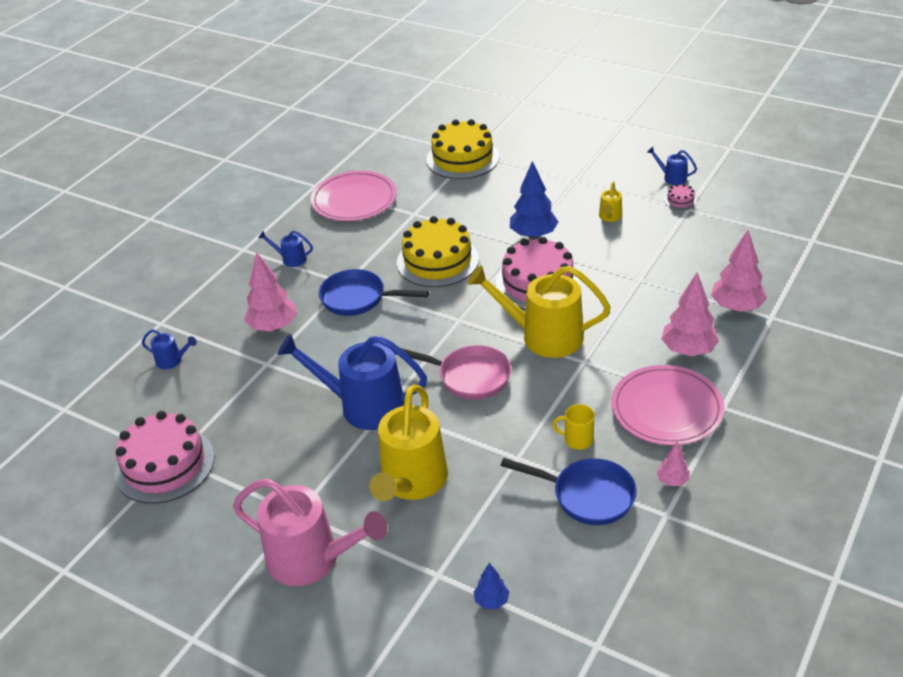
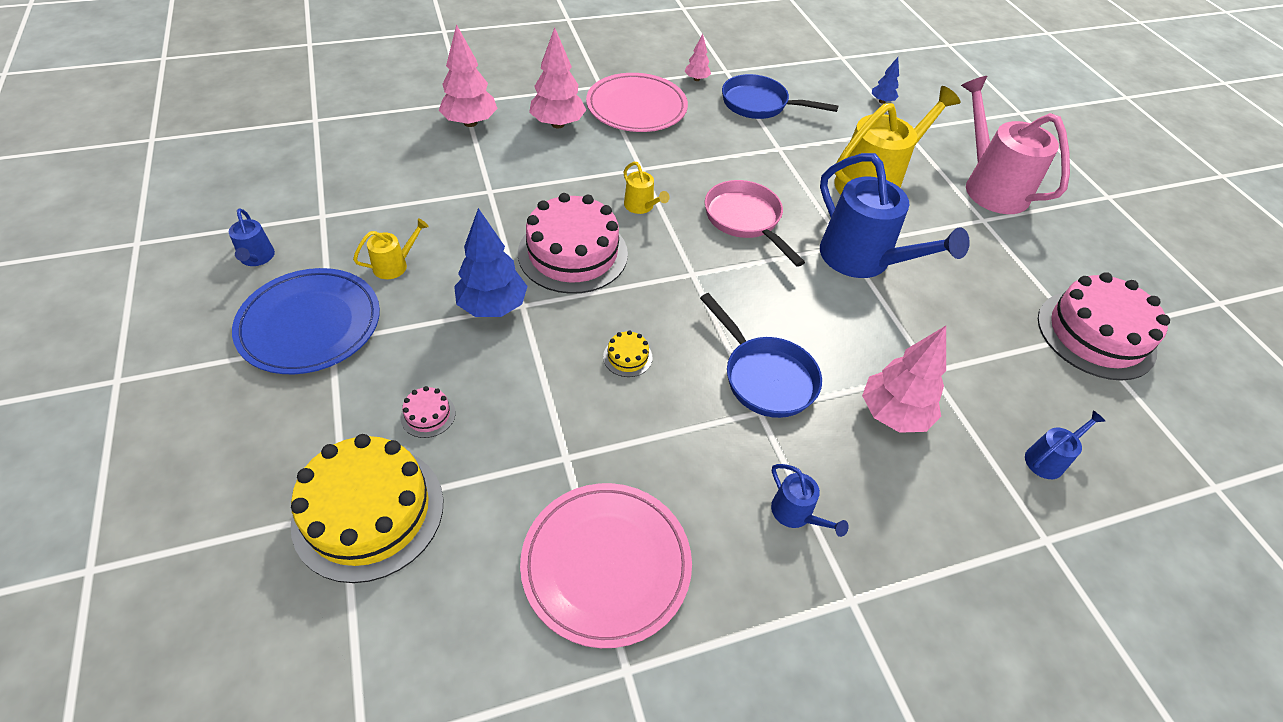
camera: 145 degrees left, 10 degrees up
blue watering can [142,329,197,369] -> blue watering can turned 90 degrees clockwise [1025,411,1105,479]
yellow cake [397,216,479,287] -> yellow cake [603,330,653,377], size x0.40
yellow watering can [468,265,611,358] -> yellow watering can [624,162,670,214], size x0.44
blue pan [500,458,637,525] -> blue pan turned 45 degrees counterclockwise [722,74,838,119]
yellow mug [552,404,594,450] -> none
pink cake [664,184,697,210] -> pink cake moved to [400,386,455,438]
none -> blue plate [232,268,380,374]

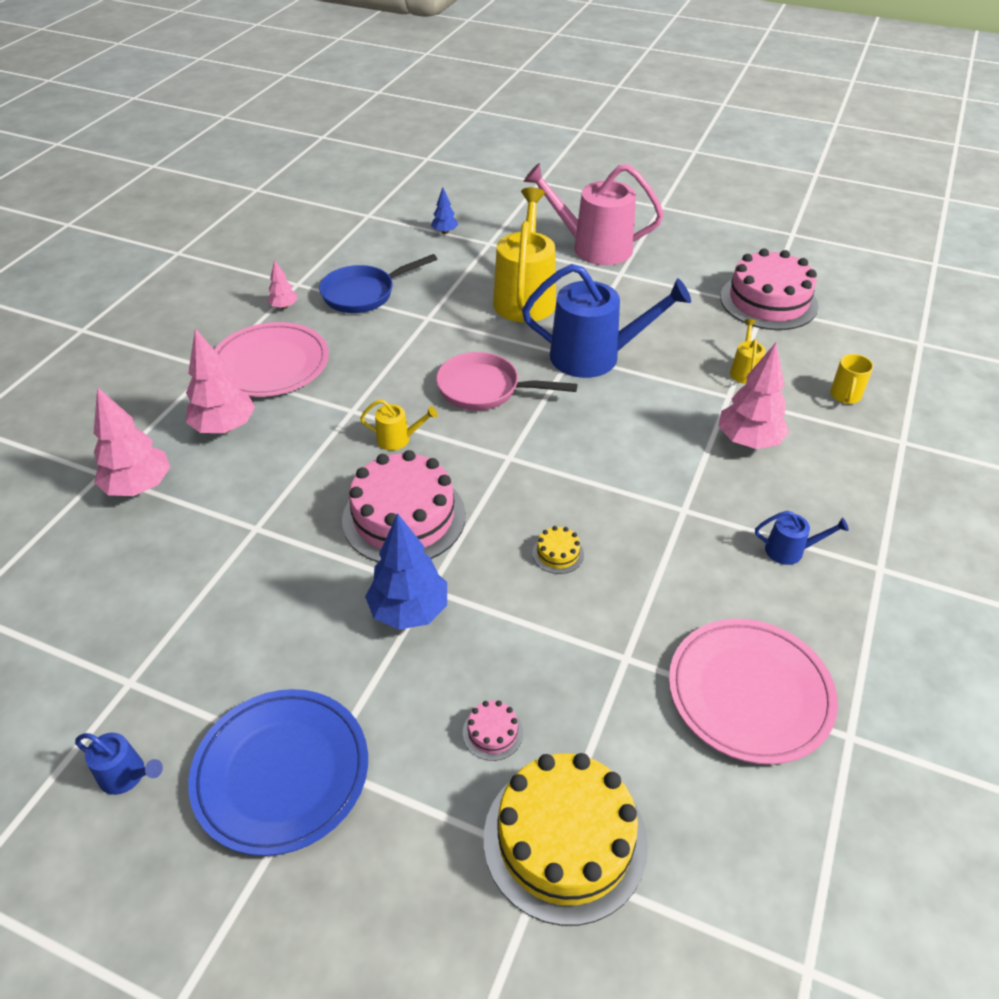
camera: 45 degrees left, 5 degrees down
yellow watering can [353,218,429,279] -> yellow watering can moved to [730,319,766,384]
blue pan [700,293,822,418] -> none
blue watering can [1025,411,1105,479] -> yellow mug [830,354,874,404]

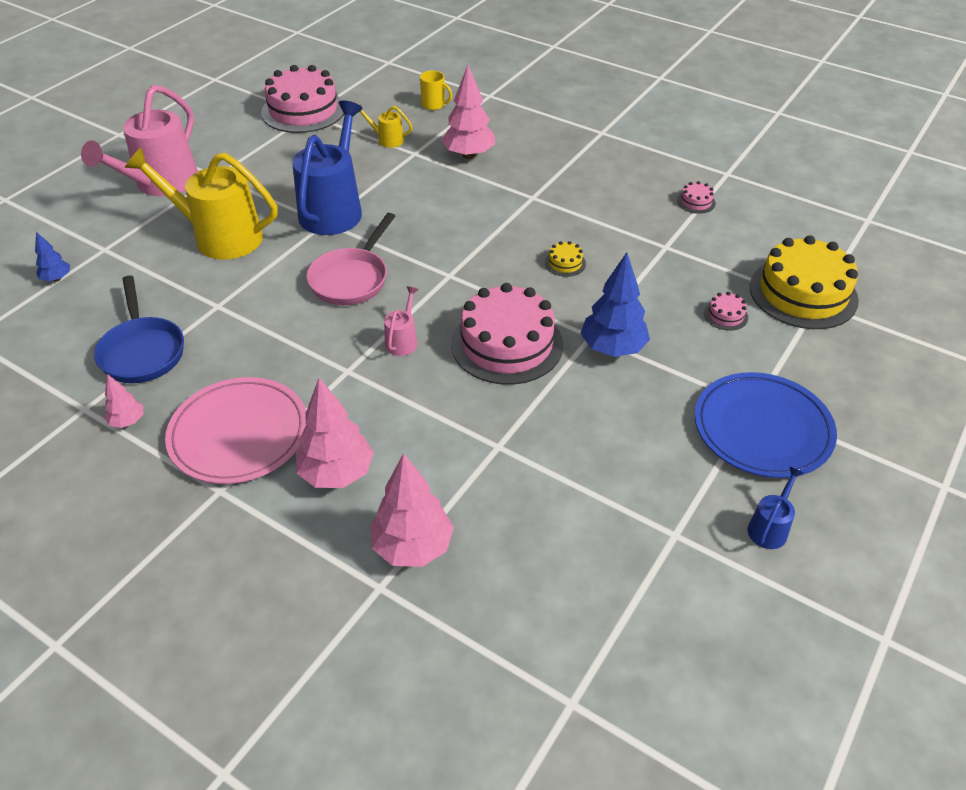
camera: 80 degrees left, 0 degrees up
yellow watering can [360,399,438,450] -> pink watering can [384,286,418,356]
pink plate [669,619,838,764] -> pink cake [677,181,716,214]
blue watering can [755,511,849,565] -> none

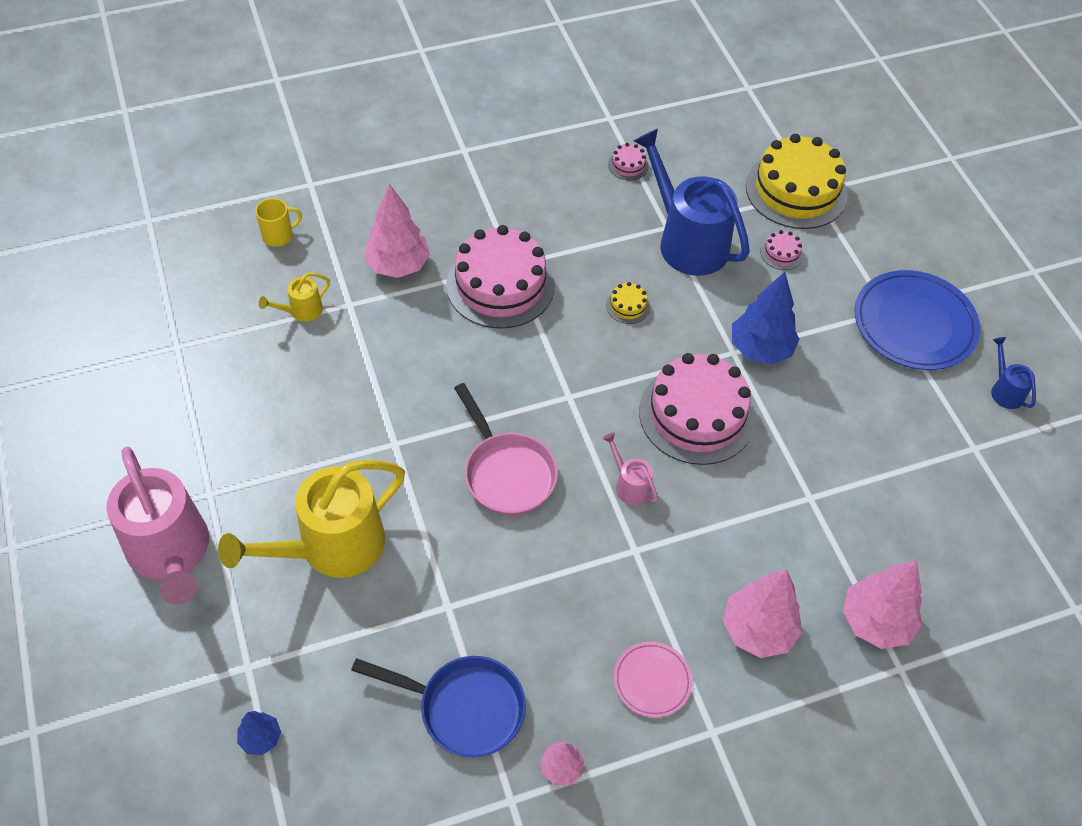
camera: 55 degrees left, 10 degrees up
pink plate [165,377,306,484] -> pink plate [614,642,692,718], size x0.52
pink cake [261,65,344,133] -> pink cake moved to [446,225,555,329]
blue watering can [292,100,363,235] -> blue watering can moved to [634,129,750,276]

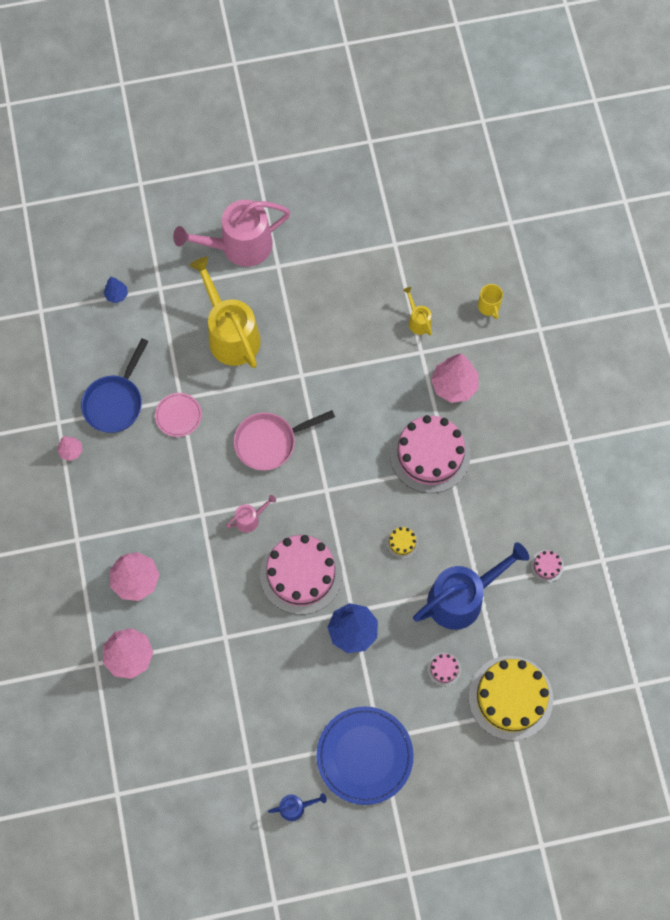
camera: 100 degrees right, 15 degrees up
pink plate [614,642,692,718] -> pink plate moved to [155,393,202,437]

